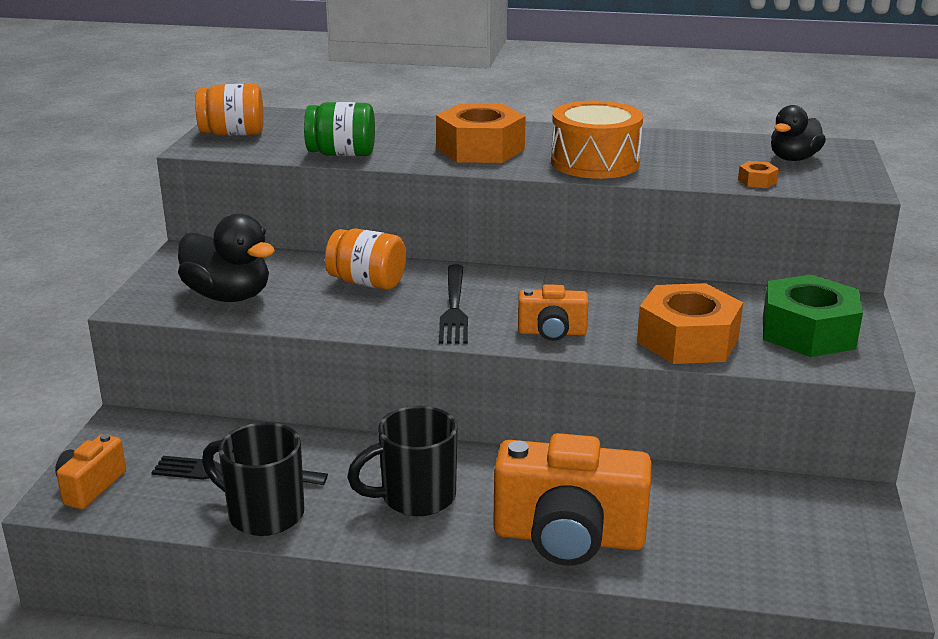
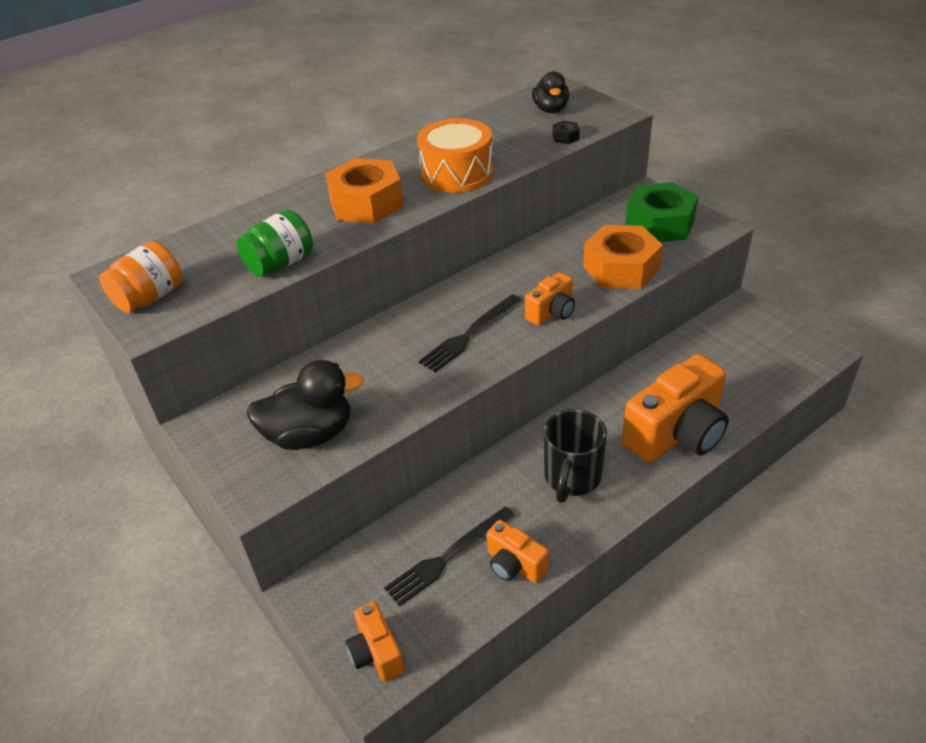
camera: 45 degrees left, 15 degrees up
black mug [202,422,304,536] -> orange camera [487,520,549,583]
orange jar [325,228,406,290] -> none
black fork [439,265,468,344] -> black fork turned 90 degrees clockwise [418,294,521,373]
orange nut [738,161,779,188] -> black nut [552,121,580,144]

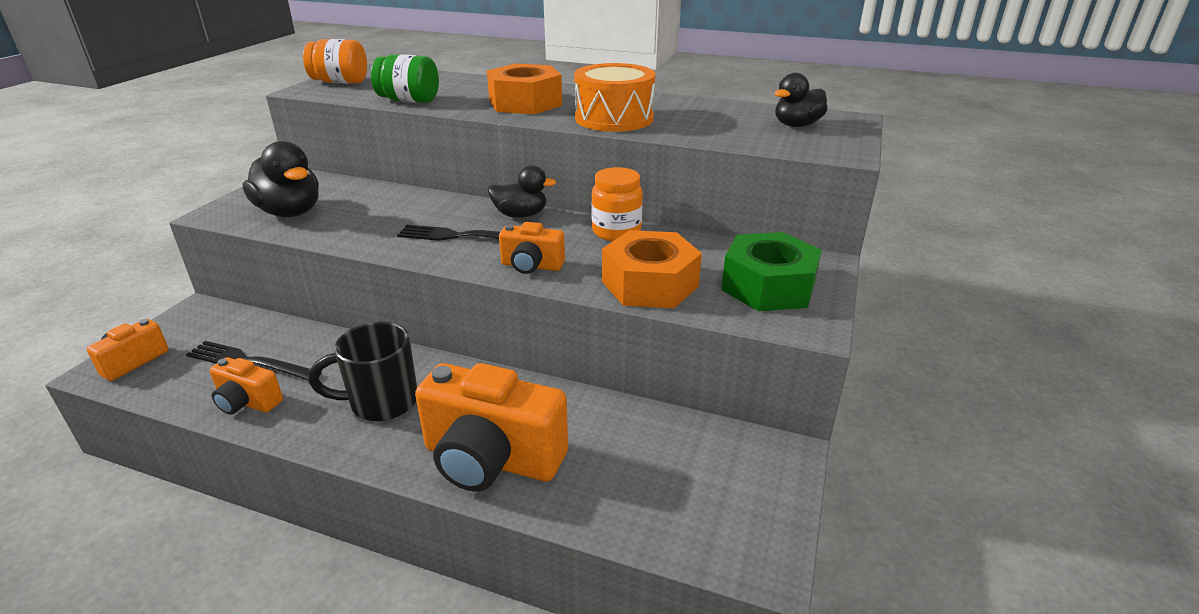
camera: 55 degrees right, 10 degrees down
orange camera [487,520,549,583] -> orange camera turned 75 degrees counterclockwise [210,357,283,415]
black nut [552,121,580,144] -> none
none -> black duck [488,165,557,218]
none -> orange jar [591,167,643,241]

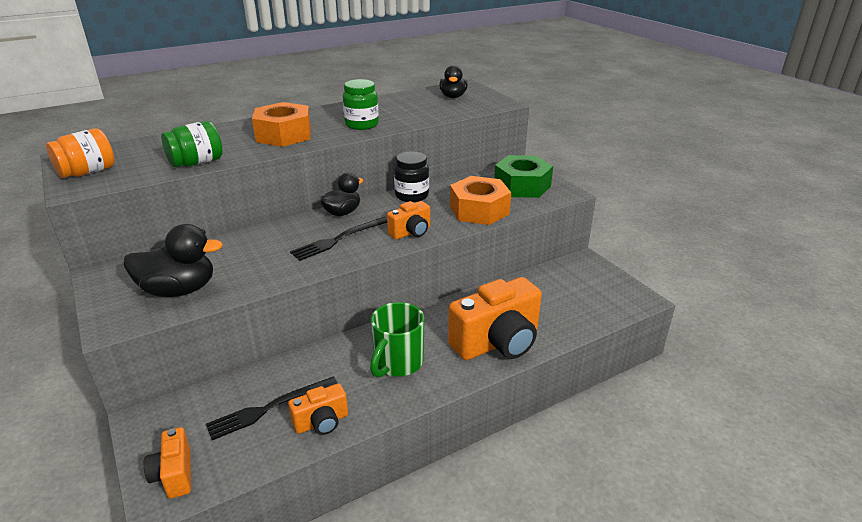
camera: 50 degrees left, 0 degrees up
black mug [308,322,417,421] -> green mug [370,302,424,378]
orange drum [574,63,656,132] -> green jar [343,79,379,130]
orange jar [591,167,643,241] -> black jar [394,151,429,202]

